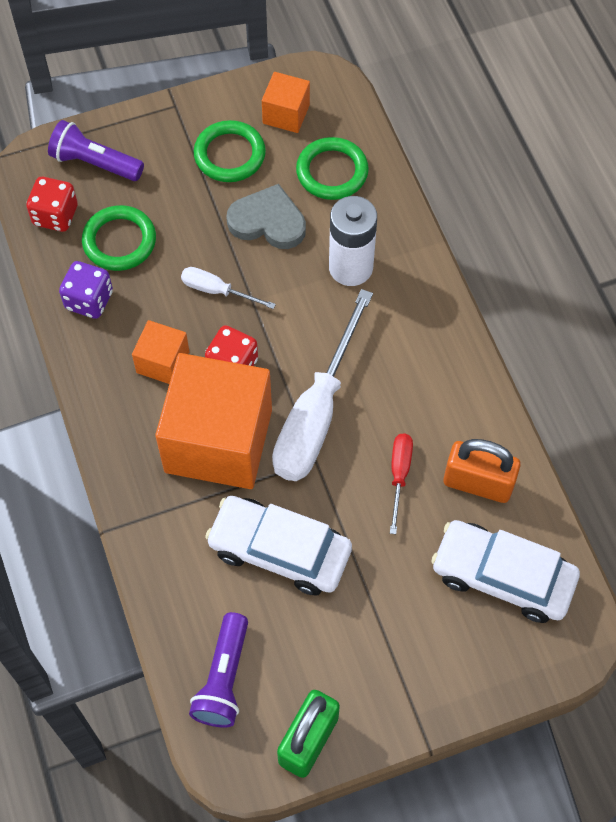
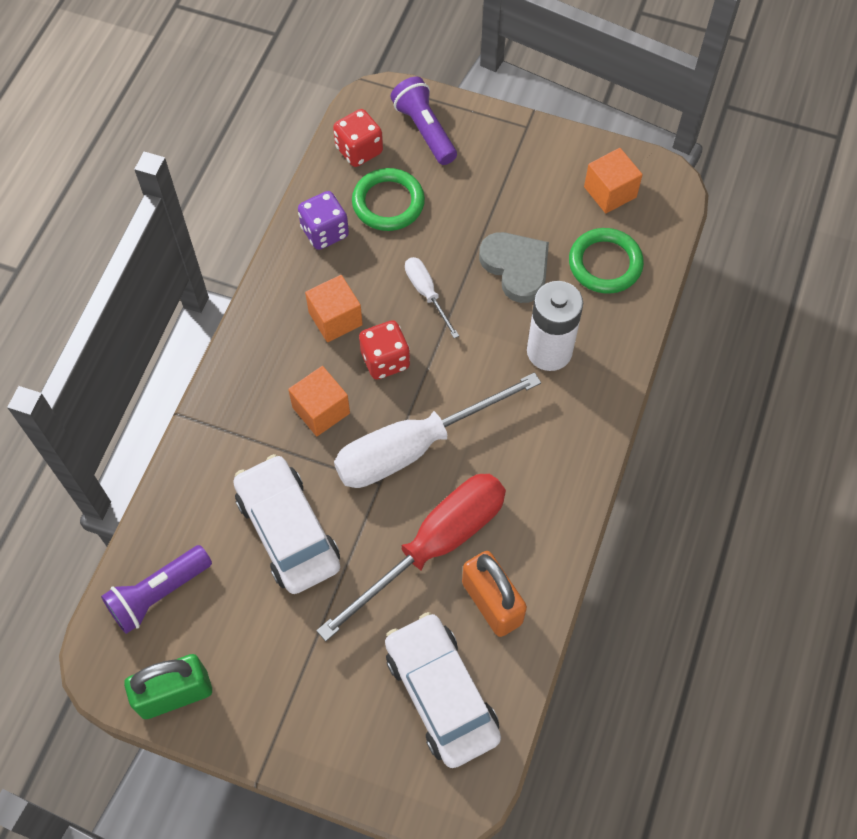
camera: 40 degrees right, 0 degrees up
orange cube [155,353,272,489] -> orange cube [288,366,350,436], size x0.47
green ring [194,120,266,182] -> none
red screwdriver [390,433,413,534] -> red screwdriver [316,474,506,641], size x2.12

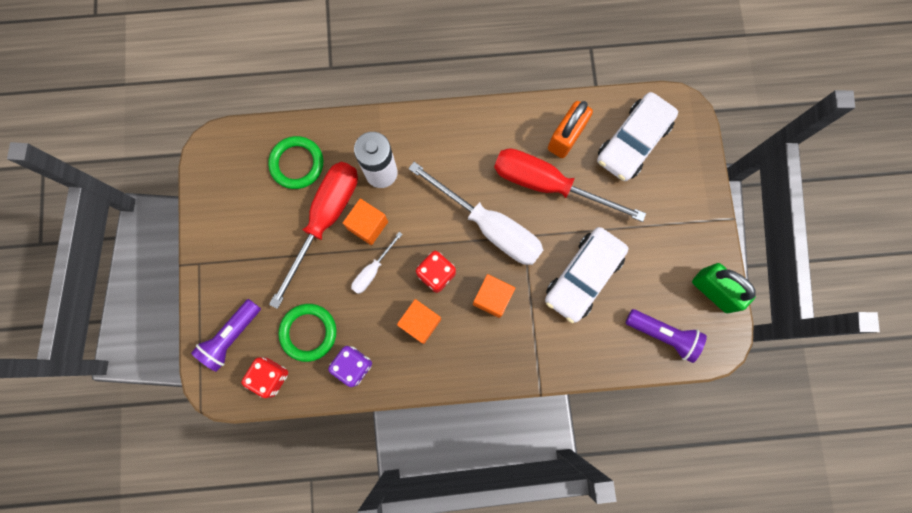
camera: 115 degrees left, 15 degrees up
grey heart [479,232,549,303] -> red screwdriver [269,162,358,309]
orange cube [584,148,643,213] -> orange cube moved to [343,199,388,245]

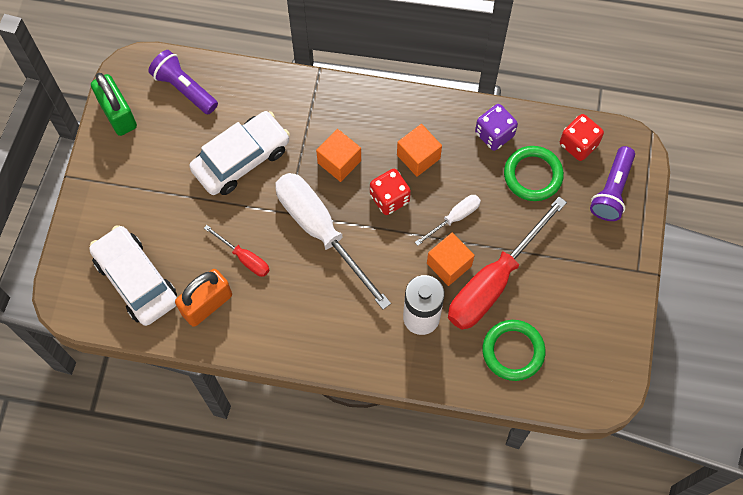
camera: 165 degrees left, 10 degrees down
purple flashlight [191,299,261,372] -> purple flashlight turned 150 degrees clockwise [590,146,635,221]
red screwdriver [494,148,646,222] -> red screwdriver [204,225,269,277], size x0.47
white car [597,92,678,181] -> white car turned 90 degrees counterclockwise [89,225,177,326]

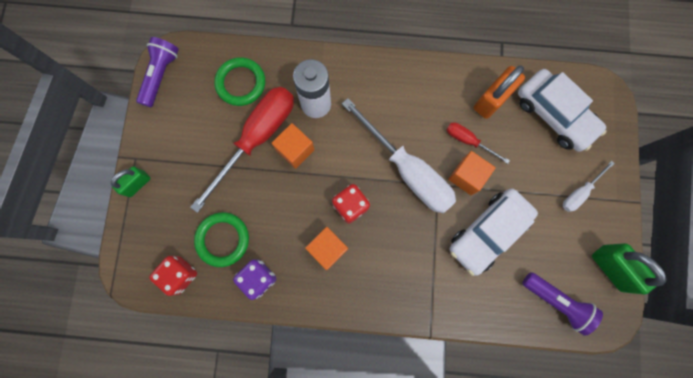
camera: 175 degrees right, 10 degrees up
orange cube [316,129,361,182] -> orange cube moved to [448,151,496,195]
white screwdriver [415,195,481,246] -> white screwdriver moved to [563,161,615,212]
purple flashlight [590,146,635,221] -> purple flashlight moved to [136,37,179,107]
none -> green padlock [111,166,151,197]

